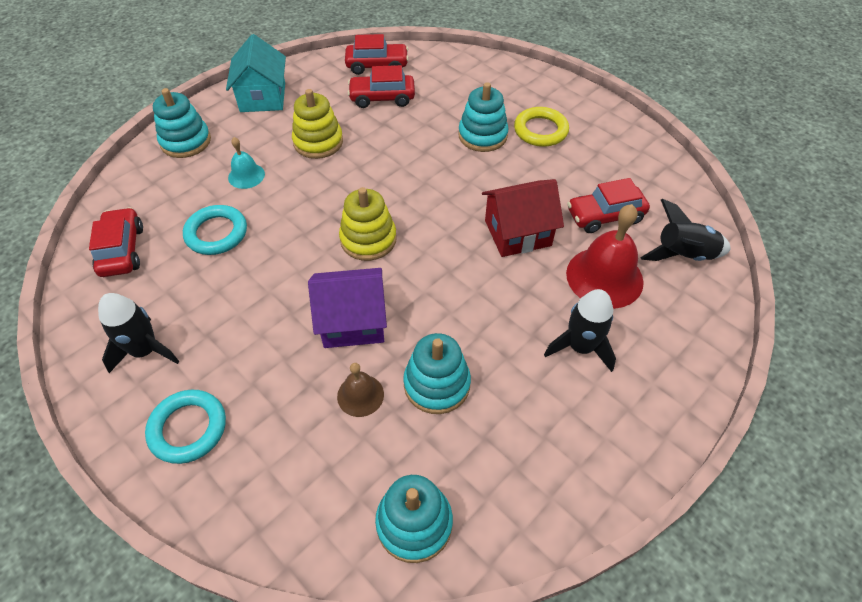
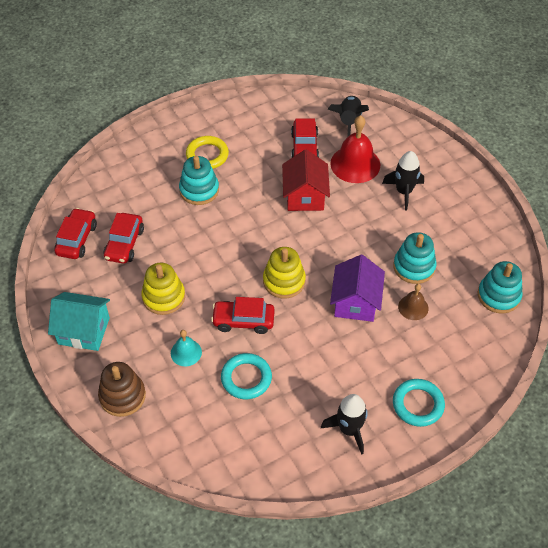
camera: 75 degrees left, 0 degrees up
red car [89,207,143,277] -> red car moved to [211,297,275,334]
turquoise stacking toy [153,88,211,158] -> brown stacking toy [98,362,146,417]

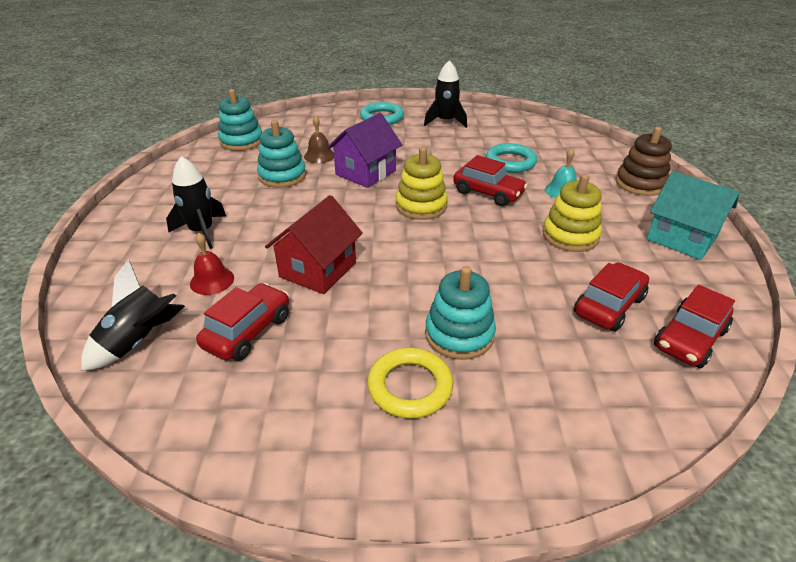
camera: 150 degrees left, 15 degrees down
red bell [330,115,380,183] -> red bell [190,233,234,295], size x0.54

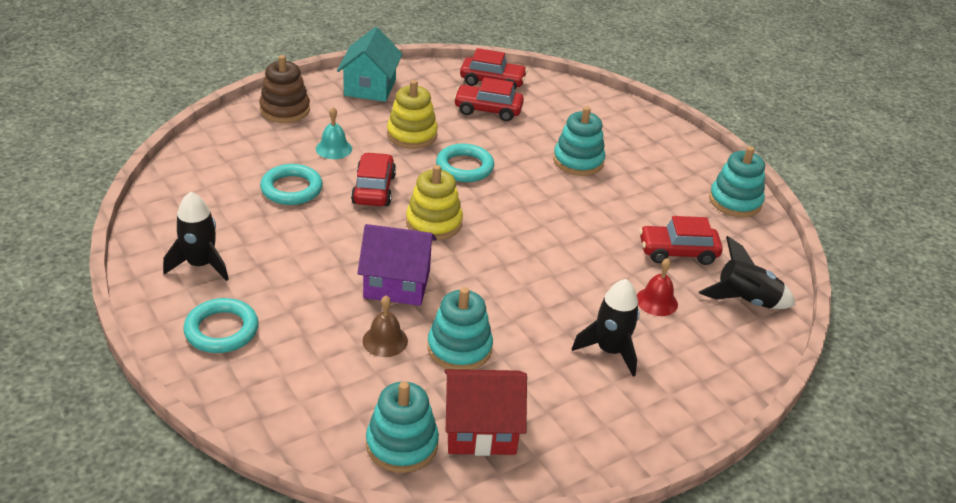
camera: 125 degrees left, 0 degrees up
red house [265,195,363,294] -> red house moved to [444,369,527,456]
yellow ring [367,348,453,419] -> none
none -> turquoise ring [436,144,494,182]
none -> turquoise stacking toy [709,146,765,217]

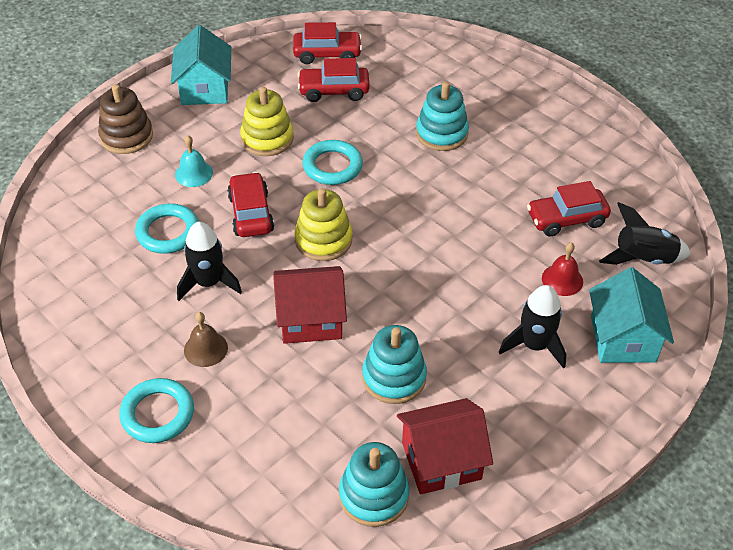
camera: 10 degrees left, 10 degrees up
black rocket [163,192,229,281] -> black rocket moved to [177,222,242,301]
purple house [357,224,437,306] -> red house [273,266,347,344]
brown bell [362,296,408,357] -> brown bell moved to [184,312,228,367]
turquoise stacking toy [709,146,765,217] -> none
none -> turquoise house [589,267,674,363]

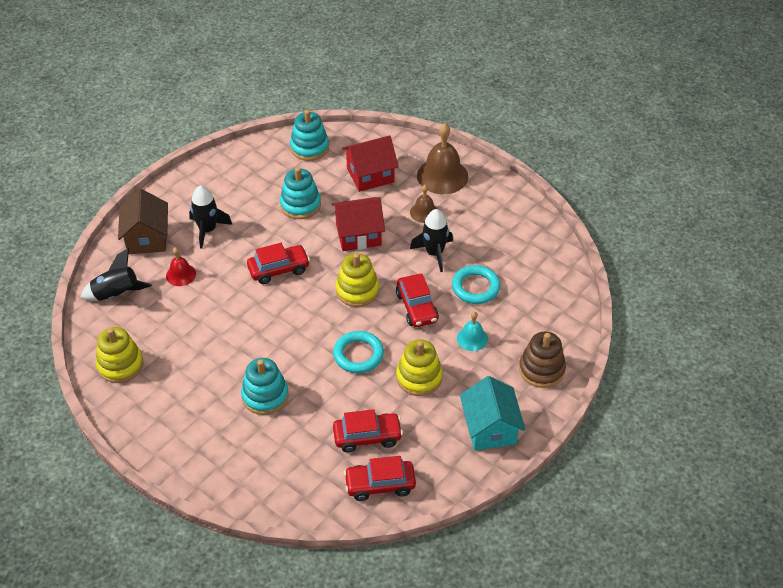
camera: 175 degrees right, 0 degrees up
turquoise ring [119,378,194,443] -> brown bell [417,123,468,194]
red house [397,398,493,494] -> red house moved to [342,135,399,192]
red car [527,181,611,236] -> red car moved to [247,243,310,284]
turquoise house [589,267,674,363] -> brown house [118,189,168,254]
none -> yellow stacking toy [96,327,143,383]

